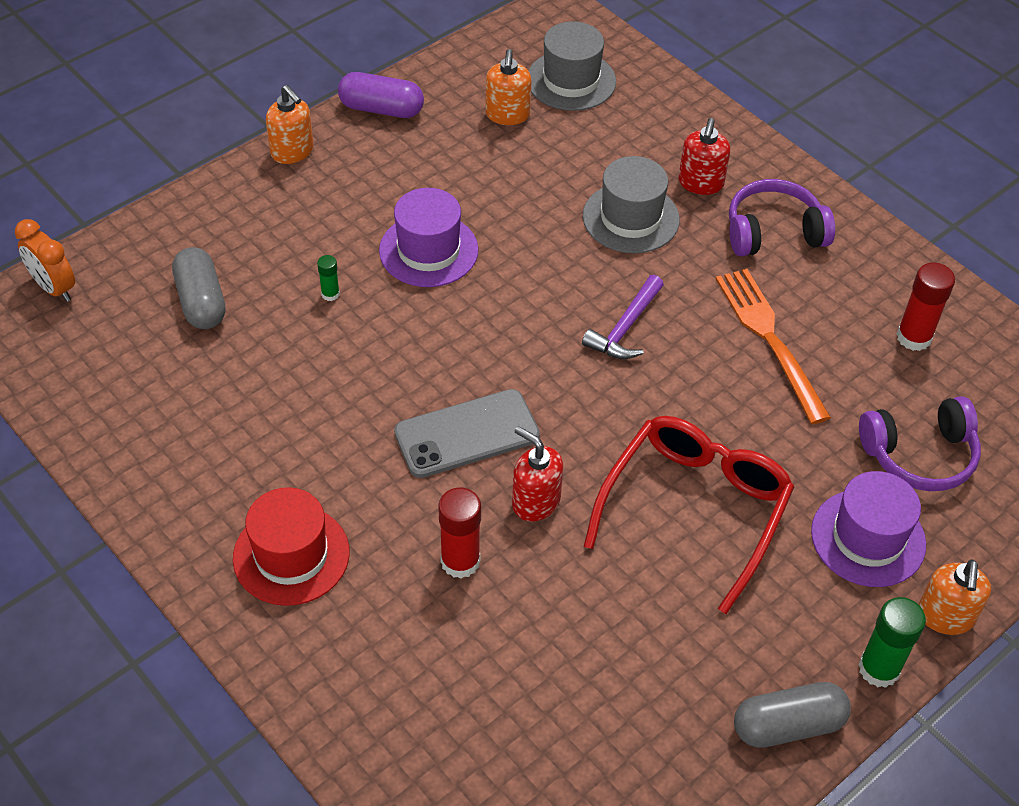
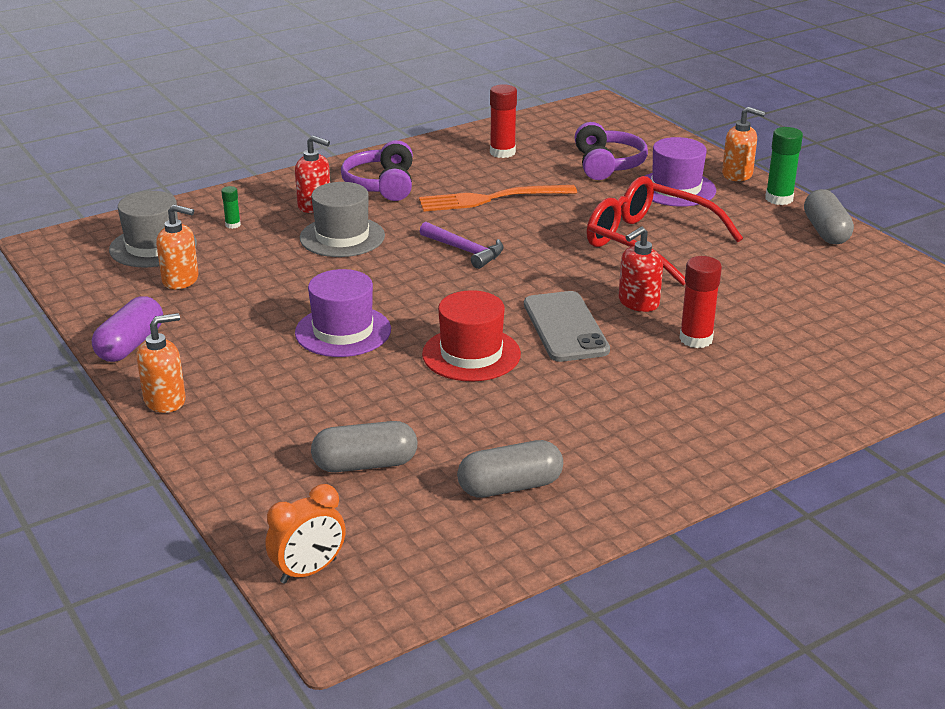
camera: 80 degrees left, 20 degrees down
red hat [233,487,350,606] -> red hat moved to [422,290,521,382]
green glue stick [317,255,340,301] -> green glue stick moved to [221,186,241,229]
none -> grey capsule [457,440,563,498]

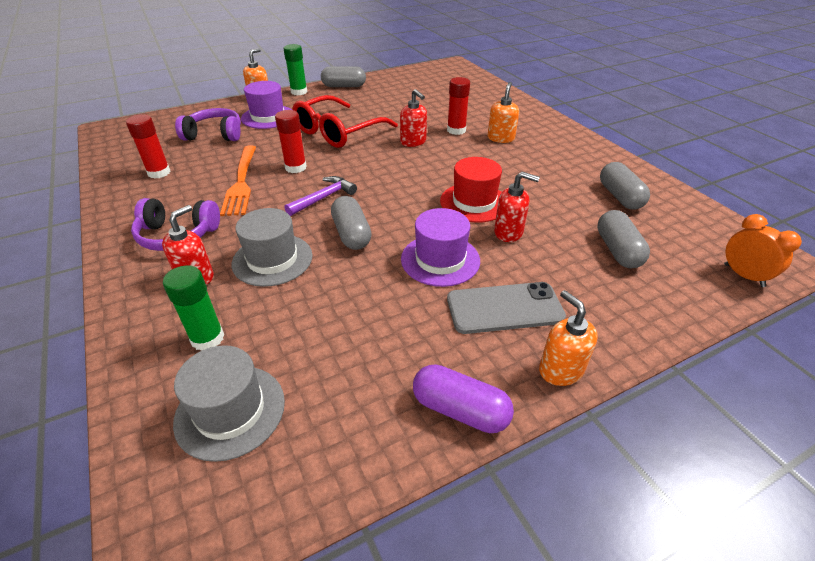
camera: 85 degrees left, 10 degrees up
orange soap dispenser [156,205,199,289] -> orange soap dispenser moved to [488,82,519,143]
green glue stick [221,186,241,229] -> green glue stick [163,265,224,351], size x1.89
grey phone [524,291,610,362] -> grey phone moved to [447,282,566,334]
none -> red glue stick [275,110,307,173]
none -> grey capsule [331,196,371,250]
none -> red soap dispenser [494,172,540,242]

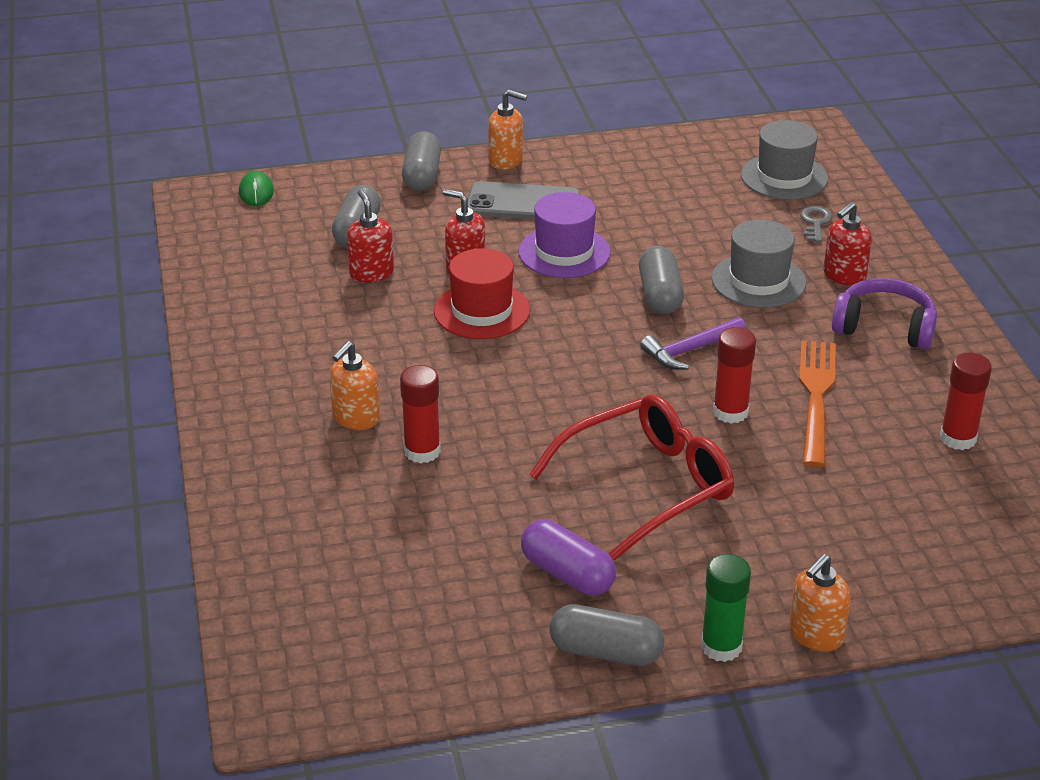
camera: 165 degrees left, 5 degrees down
green glue stick [163,265,224,351] -> grey key [800,206,833,242]
purple headphones [175,108,241,141] -> none
purple hat [241,81,292,129] -> none
red soap dispenser [400,89,427,147] -> red soap dispenser moved to [347,189,394,283]
purple capsule [413,364,514,433] -> purple capsule moved to [521,520,616,596]
orange soap dispenser [539,290,598,386] -> orange soap dispenser turned 60 degrees counterclockwise [488,90,527,170]
grey capsule [600,162,650,210] -> grey capsule moved to [402,131,441,191]
orange clock [724,214,802,287] -> green mouse [239,171,274,206]

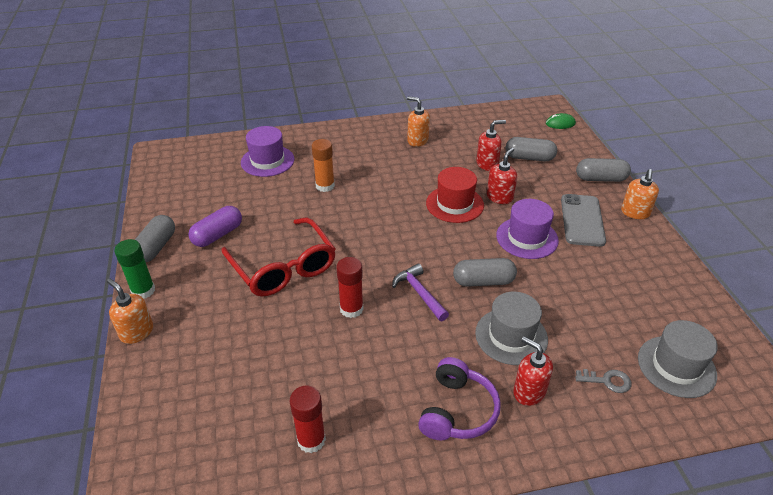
camera: 90 degrees right, 5 degrees up
orange soap dispenser [329,341,380,430] -> orange soap dispenser moved to [407,96,430,147]
red glue stick [400,365,441,463] -> orange glue stick [312,139,335,192]
orange fork [799,340,836,467] -> none
none -> purple hat [241,126,294,177]

